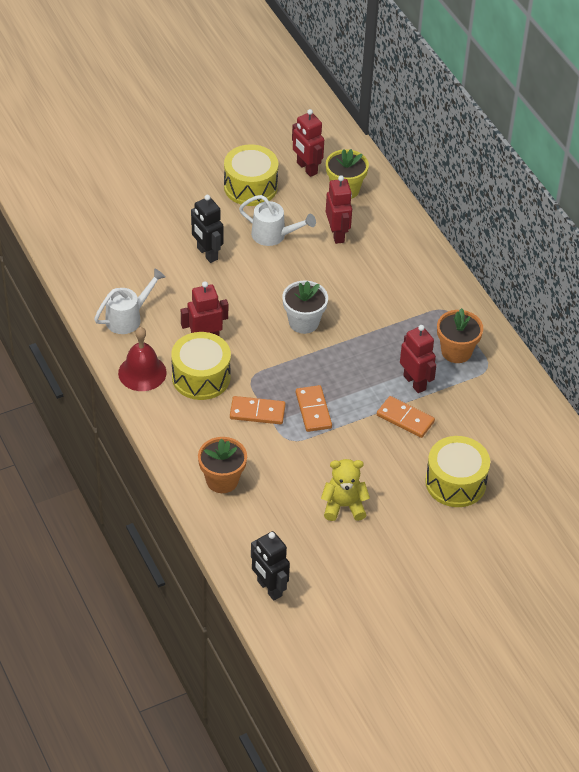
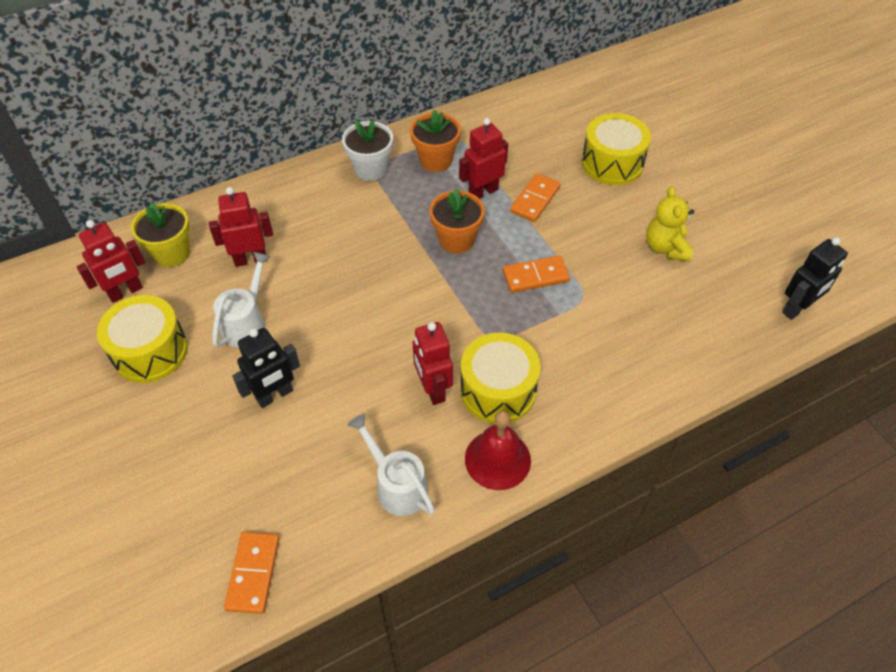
camera: 90 degrees left, 5 degrees up
orange flower pot [198,437,247,493] -> orange flower pot moved to [429,188,485,254]
orange domino [230,396,286,424] -> orange domino moved to [224,532,279,614]
white flower pot [282,281,328,334] -> white flower pot moved to [342,120,393,181]

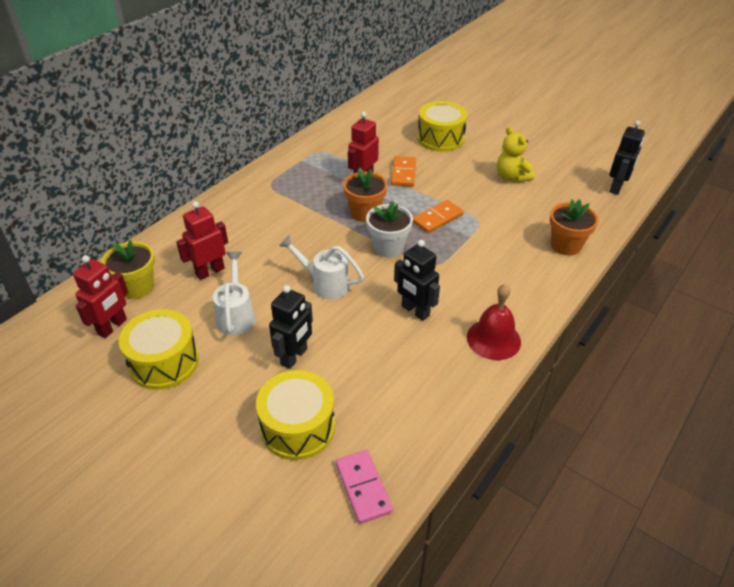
camera: 25 degrees left, 10 degrees down
orange domino [224,532,279,614] -> pink domino [336,450,393,524]
white flower pot [342,120,393,181] -> white flower pot moved to [366,201,413,257]
white watering can [347,413,435,516] -> white watering can moved to [279,235,364,299]
orange flower pot [410,110,461,172] -> orange flower pot moved to [550,199,598,255]
red robot [413,322,453,405] -> black robot [394,240,440,321]
yellow drum [460,333,541,423] -> yellow drum moved to [256,370,335,460]

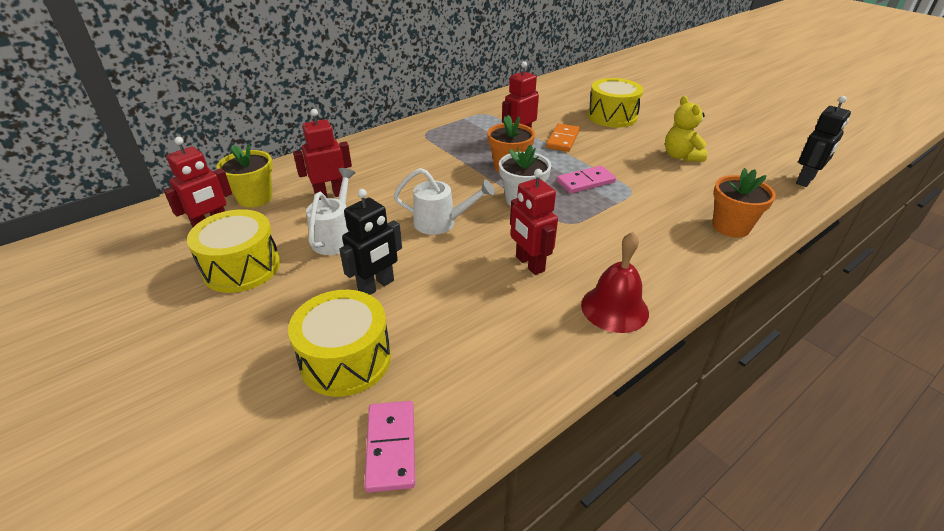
camera: 15 degrees right, 5 degrees down
white watering can [279,235,364,299] -> white watering can turned 150 degrees clockwise [393,168,495,235]
black robot [394,240,440,321] -> red robot [510,169,558,275]
orange domino [413,200,463,233] -> pink domino [557,166,616,194]

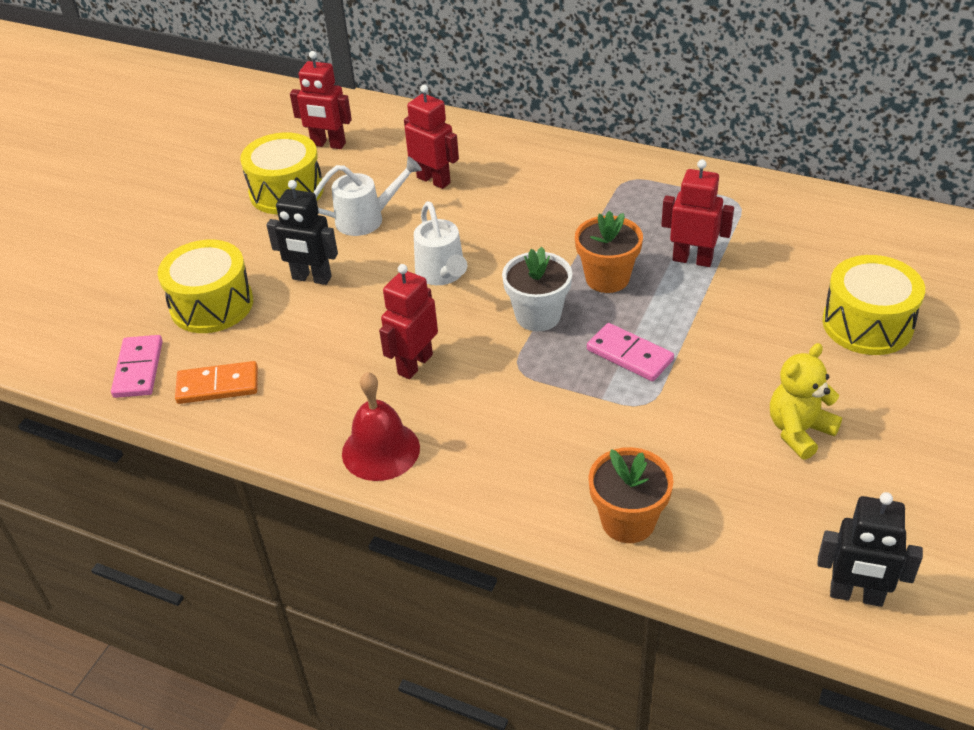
camera: 65 degrees right, 5 degrees up
yellow flower pot [217,143,273,208] -> none
pink domino [364,401,415,493] -> pink domino turned 60 degrees counterclockwise [111,335,162,398]
orange domino [546,124,580,152] -> orange domino moved to [175,361,258,404]

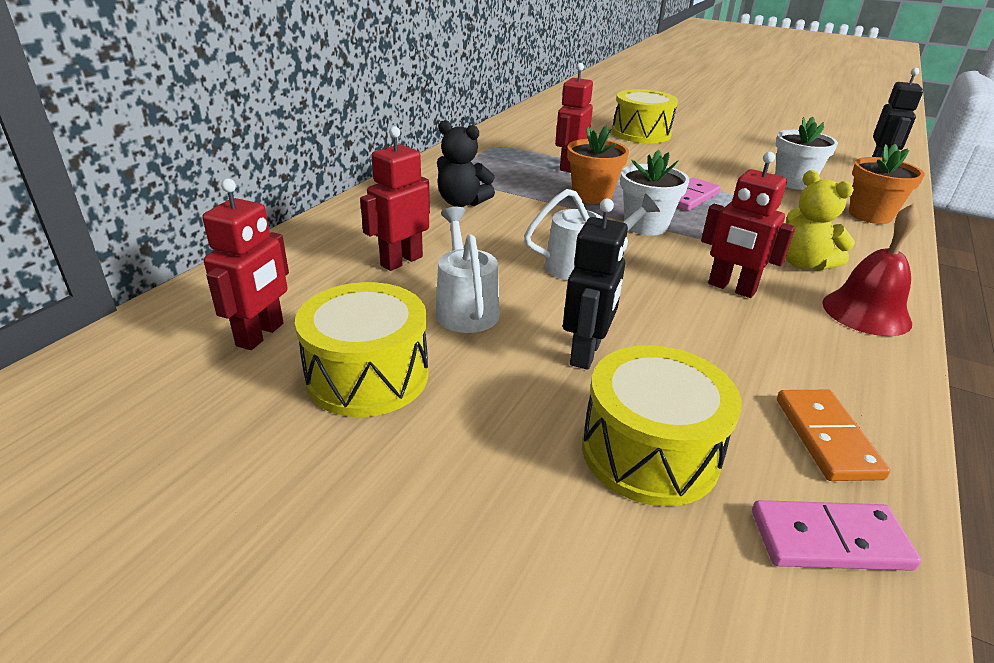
camera: 90 degrees left, 10 degrees down
yellow teddy bear [770,343,842,460] -> yellow teddy bear moved to [786,170,855,271]
none -> black teddy bear [437,120,495,207]
none -> white flower pot [775,117,838,190]

